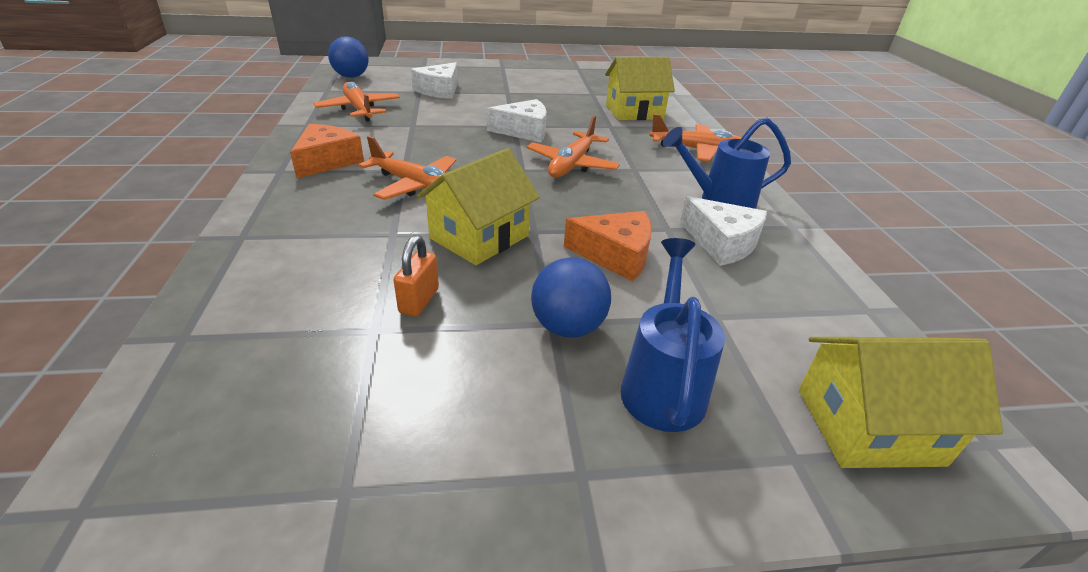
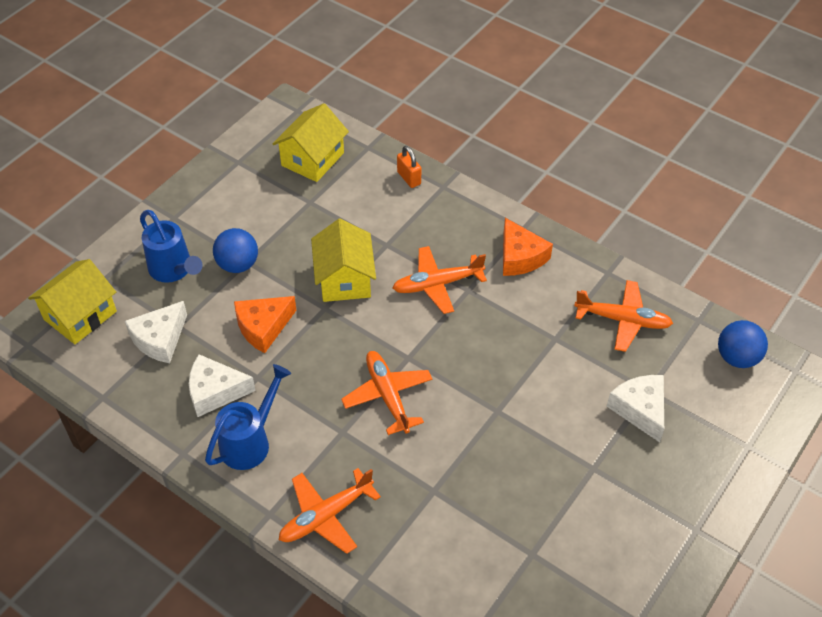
camera: 135 degrees right, 15 degrees up
orange padlock [394,235,439,317] -> orange padlock moved to [397,146,421,188]
white cheese [487,99,547,142] -> white cheese moved to [125,301,187,363]
yellow house [605,57,675,120] -> yellow house moved to [272,104,349,182]

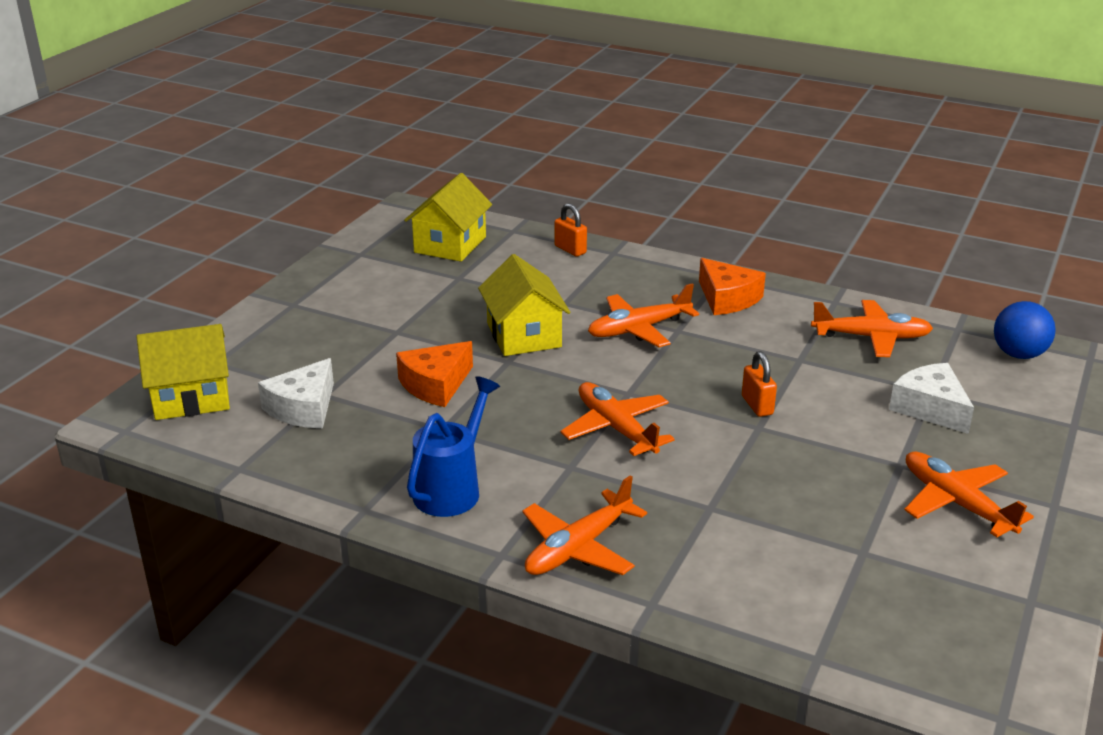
camera: 10 degrees left, 20 degrees down
yellow house [28,259,117,344] -> yellow house turned 45 degrees clockwise [137,324,230,420]
blue watering can [140,210,203,283] -> none
white cheese [189,354,256,417] -> none
blue ball [213,228,258,273] -> none
none -> orange padlock [742,351,777,417]
none -> orange plane [904,451,1034,537]

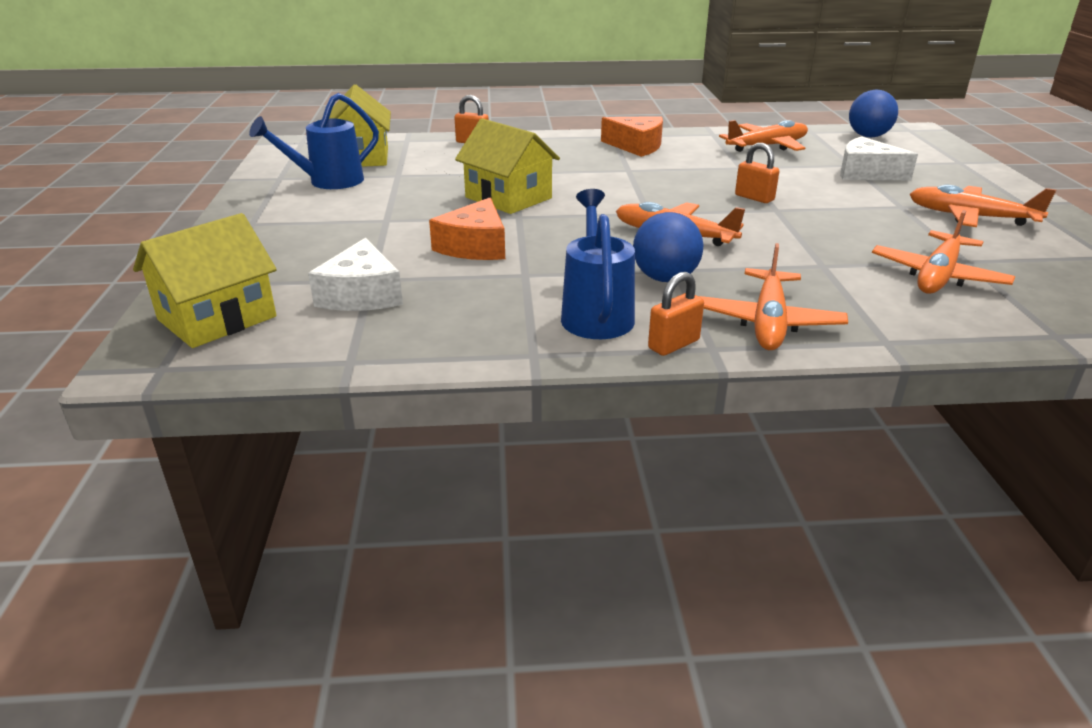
camera: 30 degrees left, 0 degrees up
orange plane [588,283,699,347] -> orange plane moved to [872,210,1015,294]
none -> blue watering can [249,93,379,189]
none -> blue ball [633,212,703,282]
none -> orange padlock [648,272,704,356]

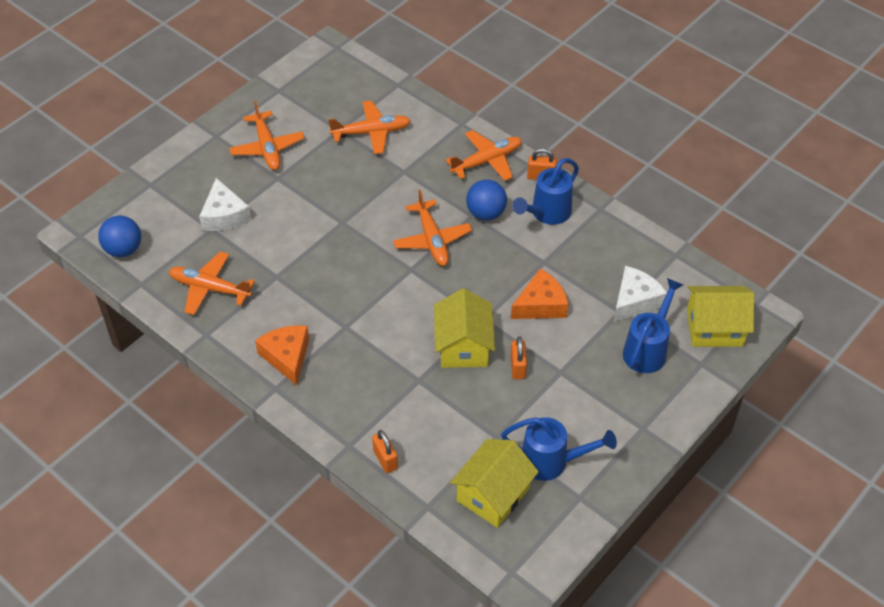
camera: 135 degrees left, 20 degrees up
orange padlock [735,143,779,203] -> orange padlock moved to [511,337,527,379]
none -> blue watering can [623,278,683,373]

